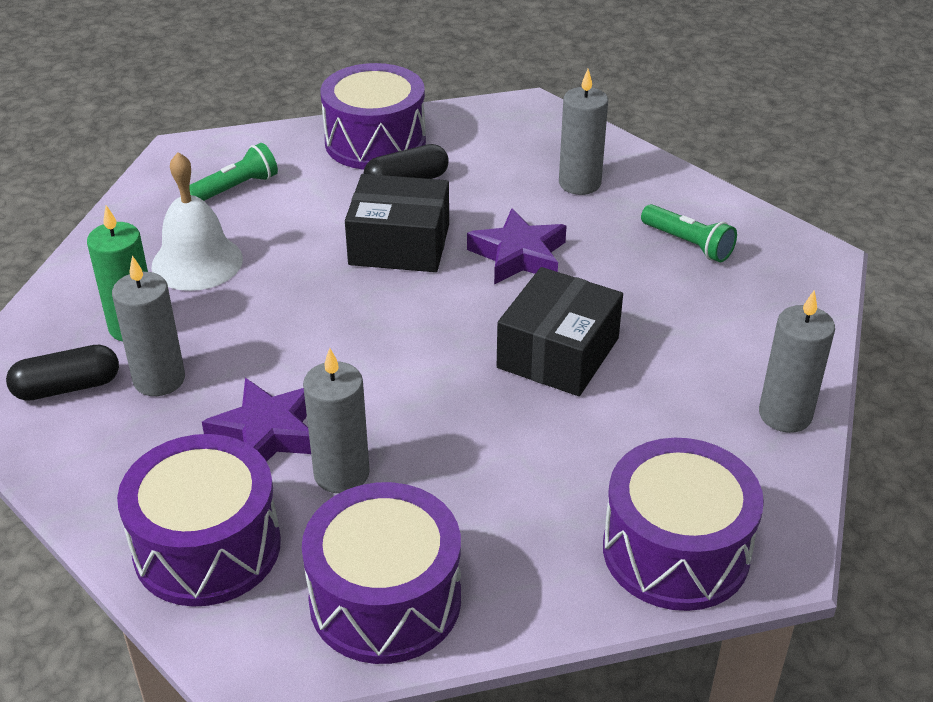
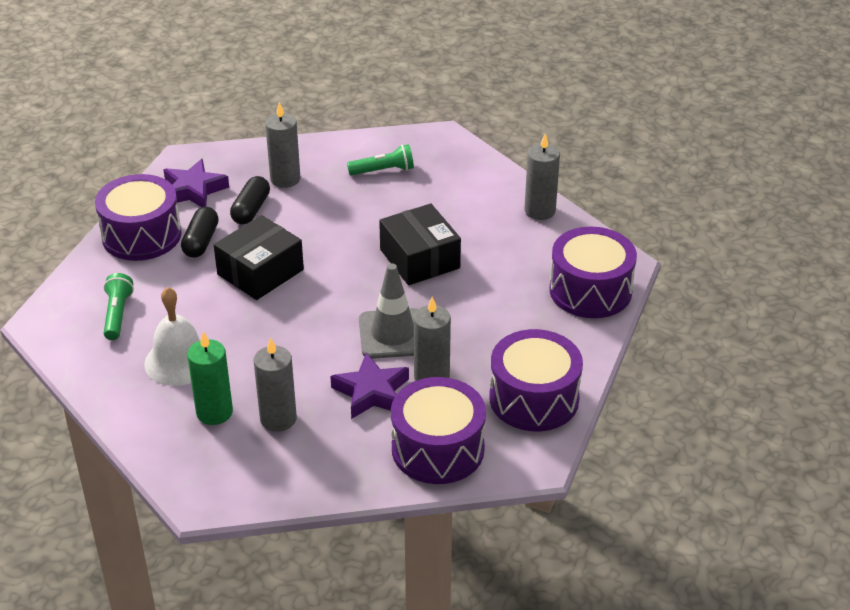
camera: 55 degrees left, 0 degrees up
black capsule [6,345,119,401] -> black capsule moved to [230,176,270,225]
purple star [467,208,566,285] -> purple star moved to [163,159,229,207]
none -> grey traffic cone [359,263,418,359]

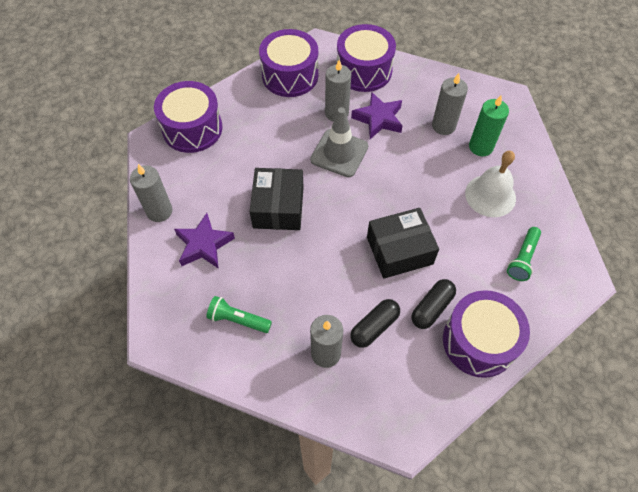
camera: 150 degrees left, 20 degrees up
purple star [163,159,229,207] -> purple star moved to [174,213,235,269]

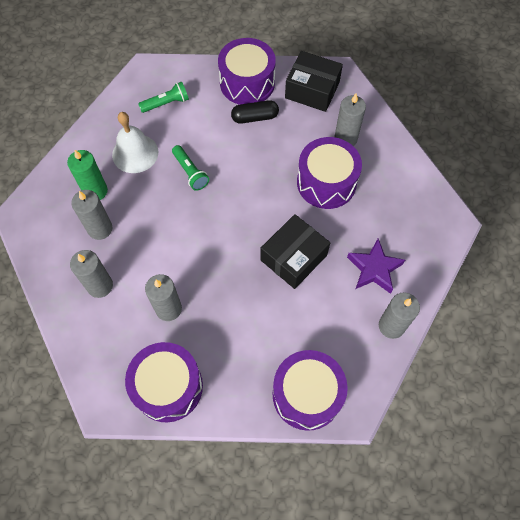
camera: 140 degrees left, 5 degrees up
green flashlight [206,296,272,333] -> green flashlight moved to [172,145,209,191]
grey traffic cone [310,107,368,177] -> none
purple drum [337,24,396,92] -> purple drum moved to [297,137,362,209]
black capsule [350,299,400,348] -> none
purple star [351,92,403,139] -> none
black box [367,208,439,279] -> black box moved to [285,51,343,112]
none -> grey candle [70,250,113,298]

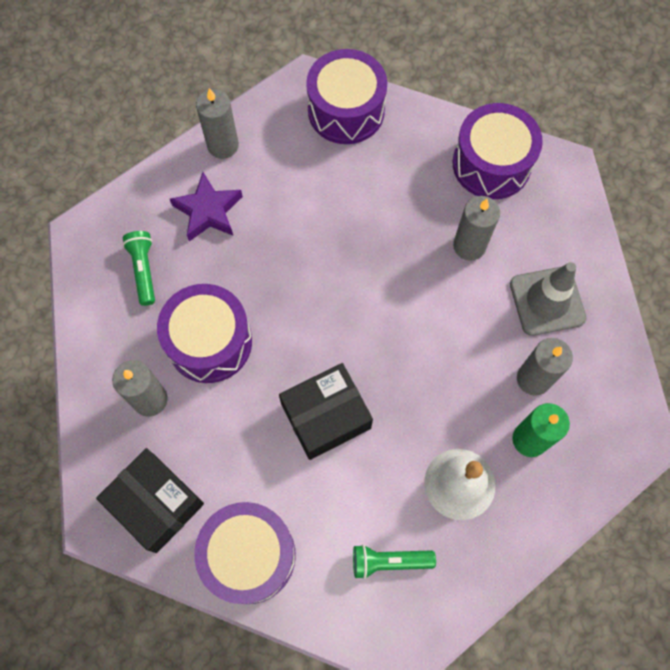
camera: 160 degrees left, 5 degrees up
grey candle [70,250,113,298] -> grey traffic cone [510,262,587,336]
green flashlight [172,145,209,191] -> green flashlight moved to [123,231,155,306]
black capsule [231,100,279,124] -> none
black box [261,214,330,289] -> black box moved to [279,363,373,460]

